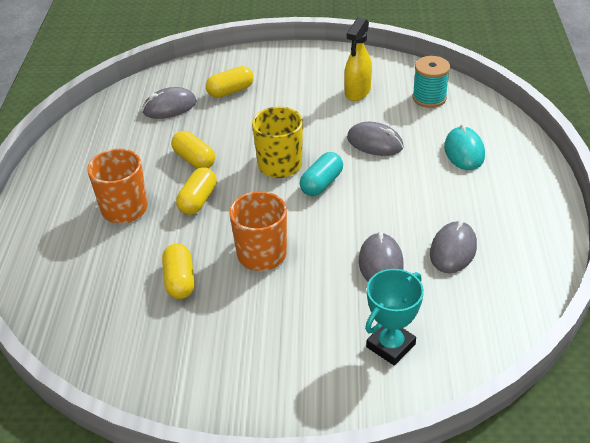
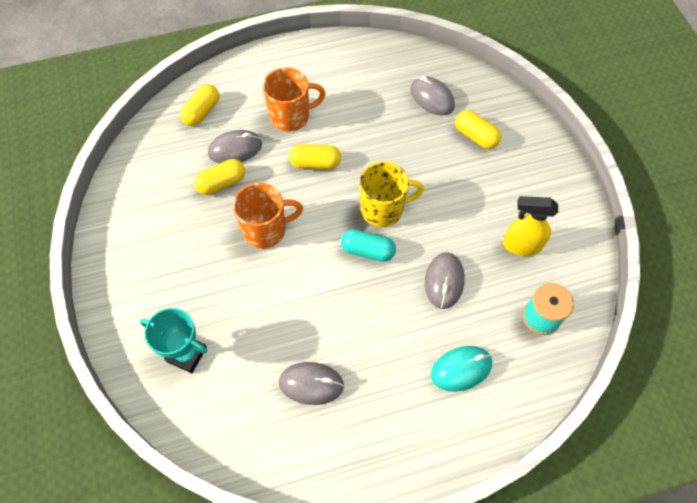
camera: 70 degrees right, 20 degrees up
yellow capsule [171,131,215,169] -> yellow capsule moved to [180,84,219,126]
grey mouse [359,231,404,282] -> grey mouse moved to [208,130,262,164]

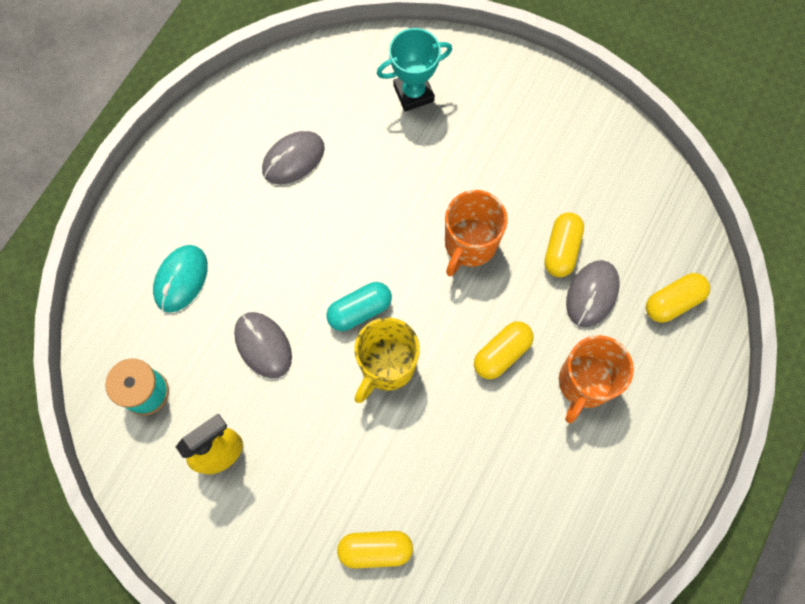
camera: 135 degrees right, 10 degrees up
yellow capsule [180,84,219,126] -> yellow capsule turned 75 degrees clockwise [646,273,710,323]
grey mouse [410,76,455,116] -> none

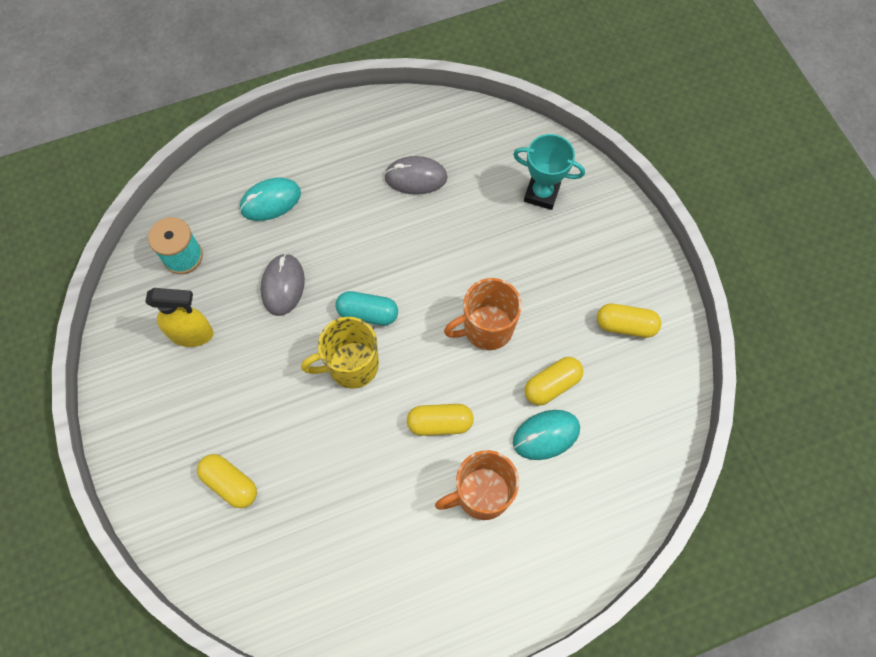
camera: 40 degrees right, 5 degrees down
grey mouse [566,260,620,327] -> turquoise mouse [513,410,580,460]
yellow capsule [646,273,710,323] -> yellow capsule moved to [597,304,661,338]

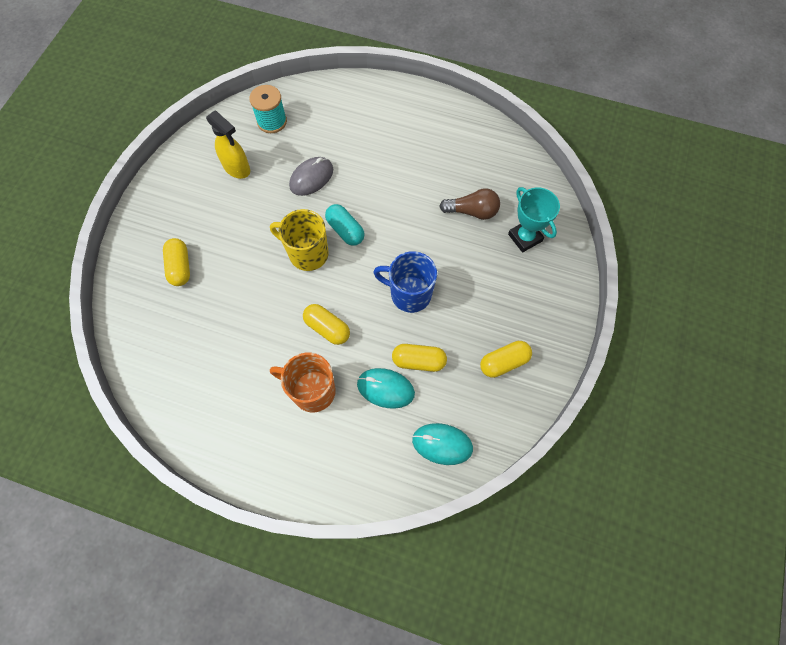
camera: 40 degrees right, 0 degrees up
turquoise mouse [240,178,301,221] -> turquoise mouse moved to [412,423,473,465]
grey mouse [384,156,448,195] -> none
orange mug [444,278,522,350] -> blue mug [373,251,437,313]
yellow capsule [597,304,661,338] -> yellow capsule turned 75 degrees counterclockwise [480,341,532,378]
none -> brown light bulb [439,188,500,220]

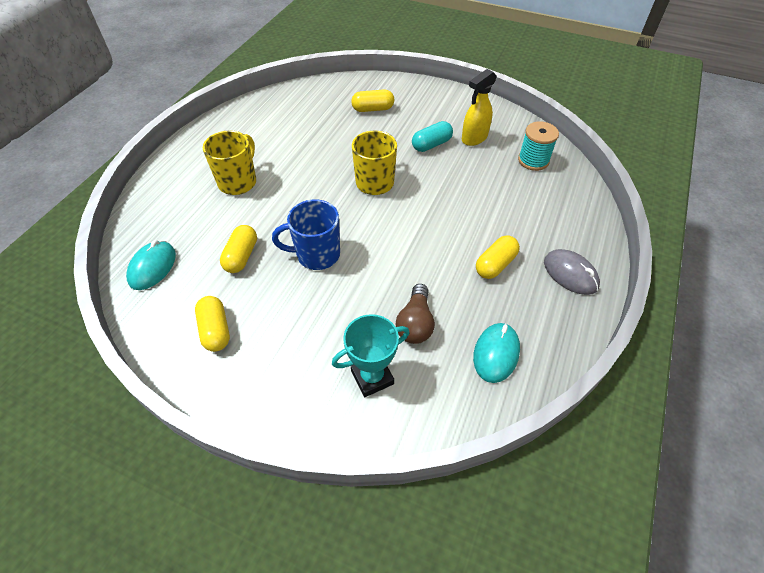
camera: 95 degrees right, 15 degrees down
orange mug [270,353,336,412] -> yellow mug [203,130,256,195]
grey mouse [289,157,333,196] -> grey mouse moved to [544,249,600,295]
yellow capsule [303,304,350,345] -> yellow capsule moved to [476,235,520,279]
turquoise capsule [325,204,365,246] -> turquoise capsule moved to [412,121,453,152]
turquoise mouse [357,368,415,409] -> turquoise mouse moved to [473,323,520,383]
blue mug [373,251,437,313] -> blue mug turned 120 degrees counterclockwise [272,199,340,270]

